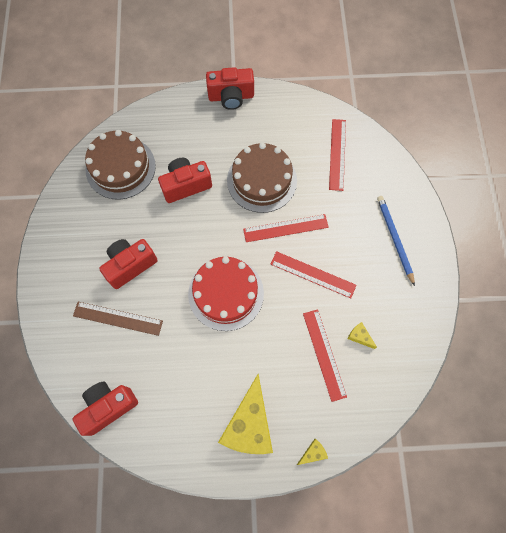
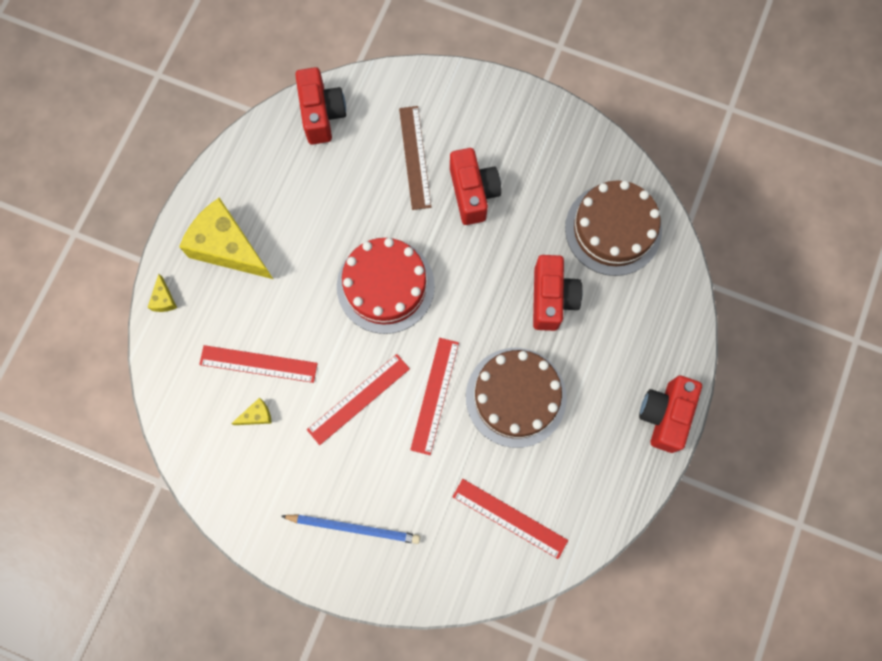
camera: 115 degrees right, 5 degrees up
brown ruler [73,302,163,336] -> brown ruler turned 45 degrees counterclockwise [399,106,431,210]

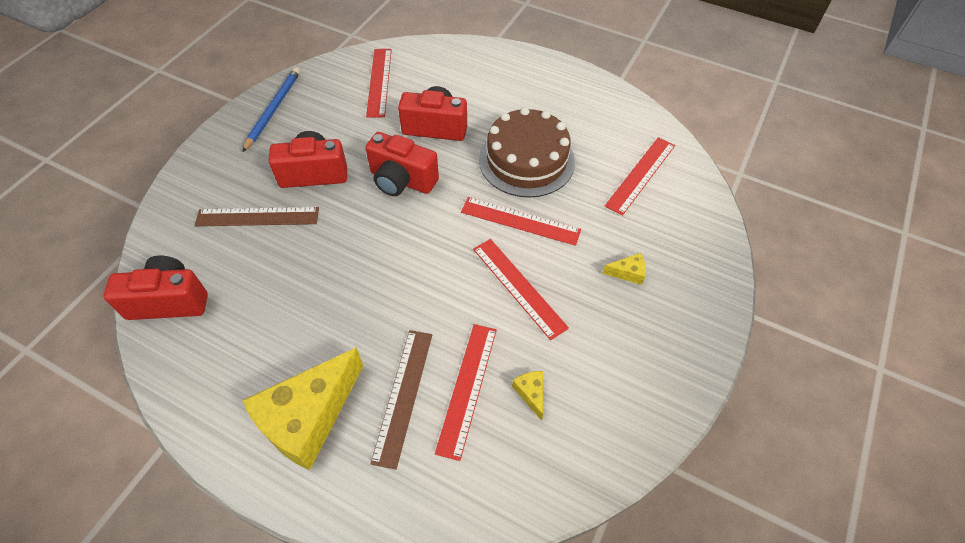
camera: 85 degrees left, 20 degrees down
yellow cheese [148,274,177,312] -> yellow cheese moved to [602,253,646,285]
blue pencil [281,514,420,544] -> blue pencil moved to [243,67,300,152]
red cake [337,238,435,334] -> none
brown cake [565,180,662,276] -> red ruler [366,49,392,117]
red camera [639,376,702,453] -> red camera moved to [365,132,439,196]
none -> brown ruler [370,330,432,470]

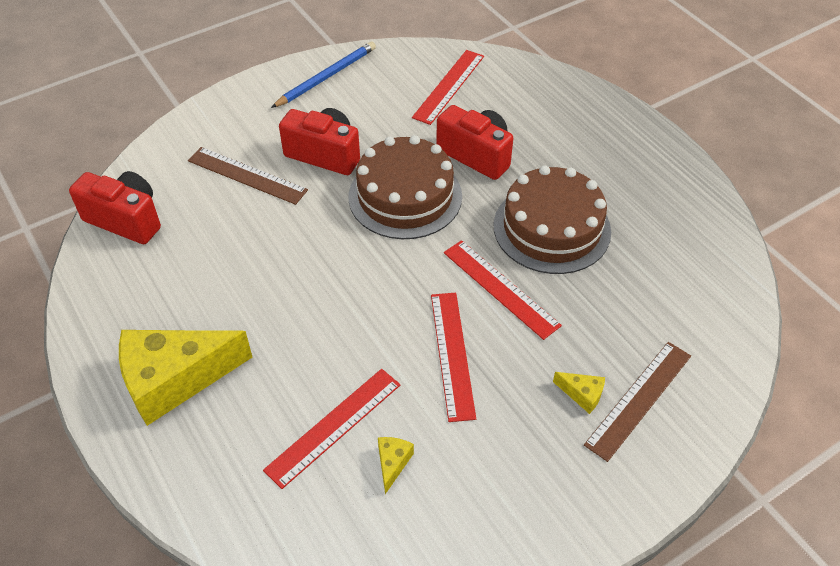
camera: 30 degrees right, 5 degrees down
red camera [365,132,439,196] -> brown cake [349,135,462,239]
brown ruler [370,330,432,470] -> brown ruler moved to [584,342,691,462]
red ruler [605,137,675,216] -> none

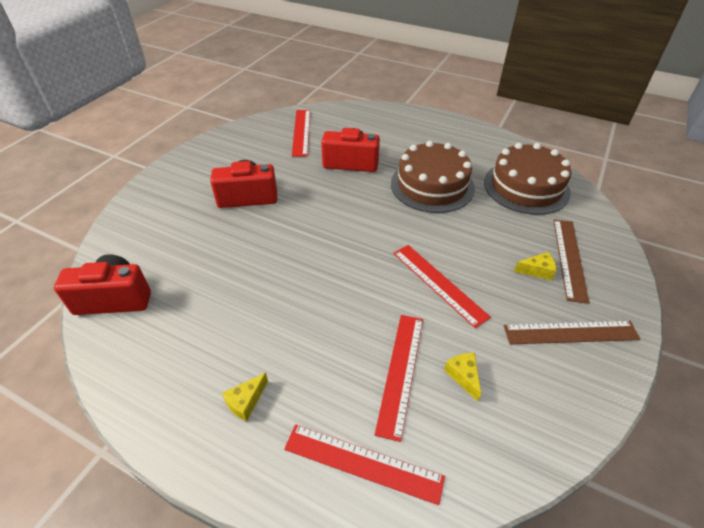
camera: 30 degrees left, 5 degrees down
yellow cheese [119,330,252,426] -> yellow cheese [222,373,268,421], size x0.40
brown ruler [188,147,308,205] -> brown ruler moved to [504,321,640,344]
blue pencil [271,41,376,108] -> none
brown cake [349,135,462,239] -> brown cake moved to [484,143,572,215]
red ruler [444,240,562,340] -> red ruler moved to [284,424,445,505]

